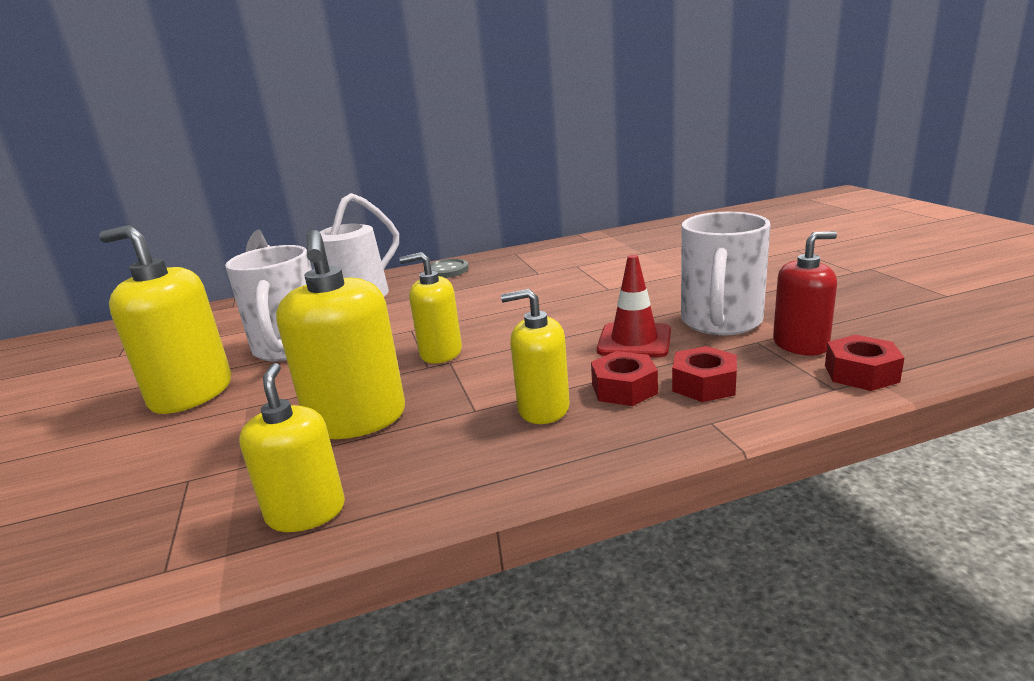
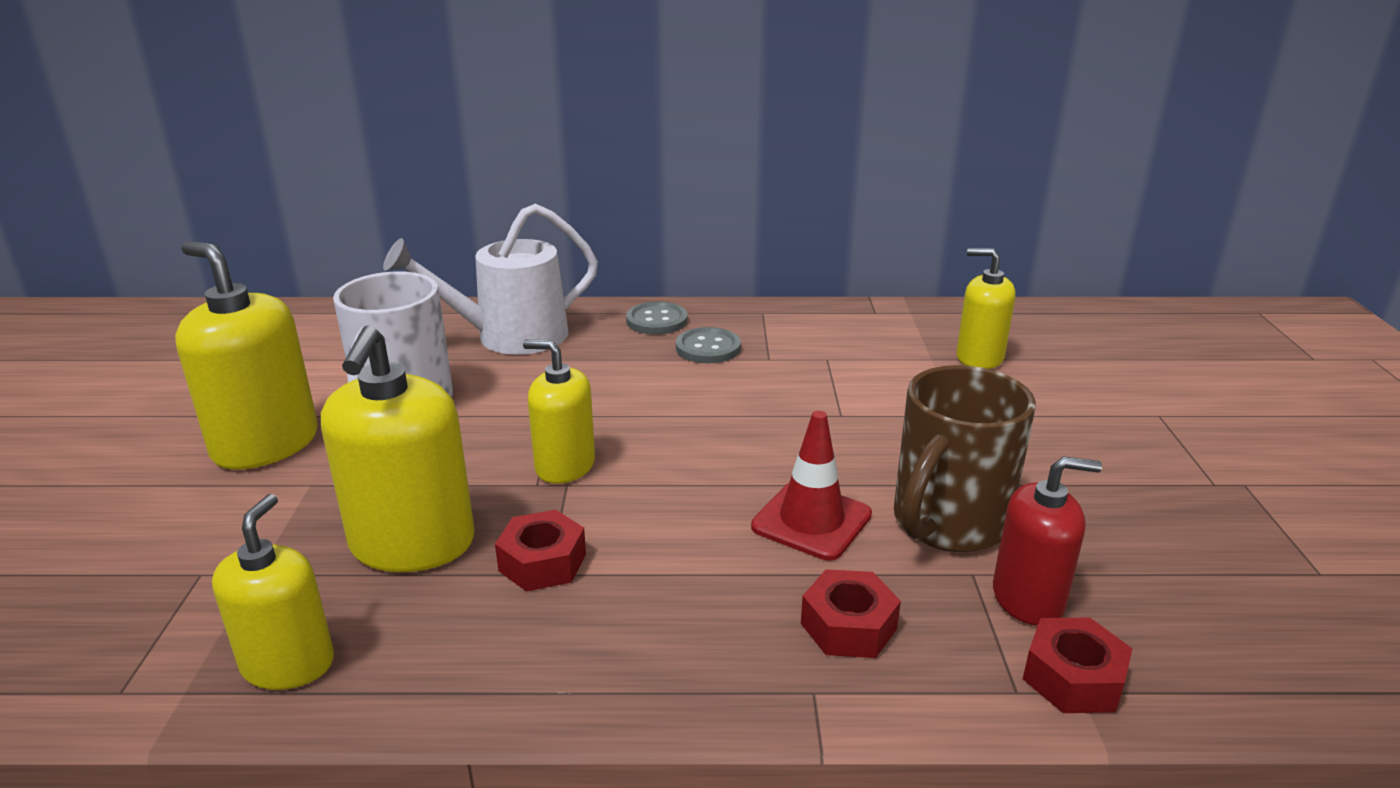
camera: 15 degrees right, 5 degrees up
yellow soap dispenser [501,289,570,424] -> yellow soap dispenser moved to [956,248,1016,369]
red nut [591,351,658,406] -> red nut moved to [495,510,586,592]
white mug [681,212,771,335] -> brown mug [894,365,1036,552]
none -> grey button [676,327,741,363]

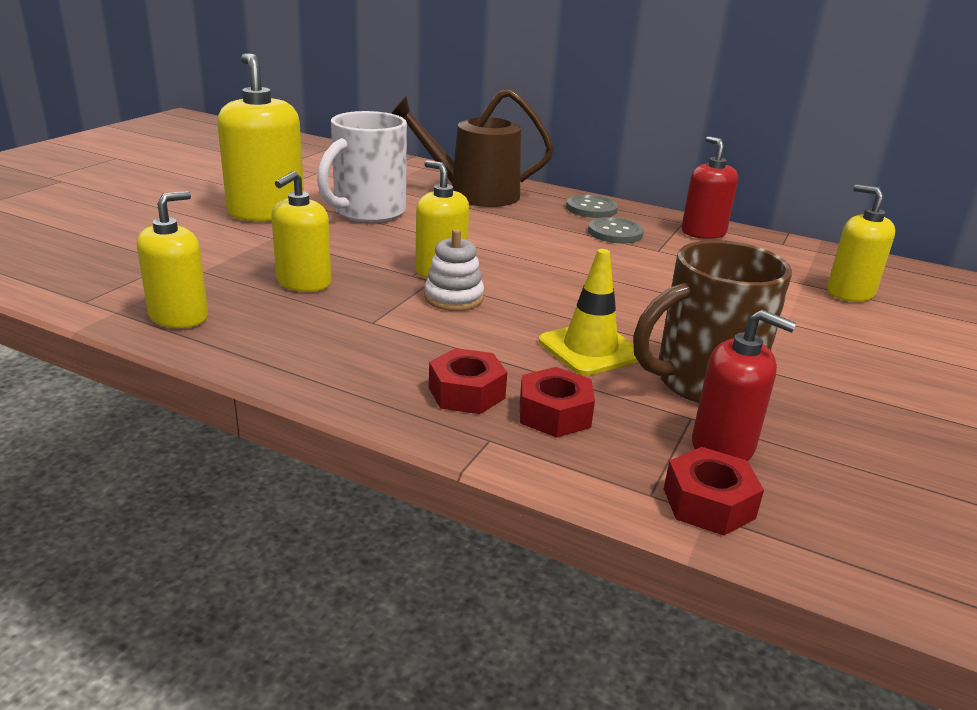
camera: 25 degrees right, 0 degrees up
yellow soap dispenser [321,325,475,572] -> yellow soap dispenser [271,171,331,292], size x0.64
white watering can [383,204,598,355] -> brown watering can [391,89,554,207]
red nut [495,510,586,592] -> red nut moved to [429,348,507,414]
red traffic cone [751,411,872,561] -> yellow traffic cone [539,249,638,376]
none -> white stacking toy [425,229,484,311]
none -> red soap dispenser [681,136,738,239]

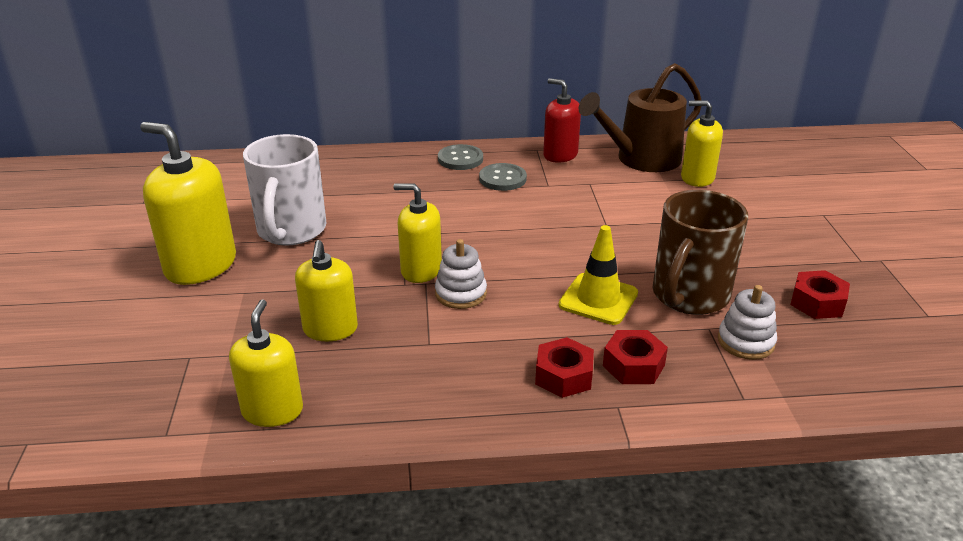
camera: 30 degrees left, 5 degrees up
brown watering can [391,89,554,207] -> brown watering can moved to [579,63,701,172]
red nut [664,447,764,536] -> red nut moved to [790,270,850,319]
red soap dispenser [692,310,796,461] -> white stacking toy [718,285,777,360]

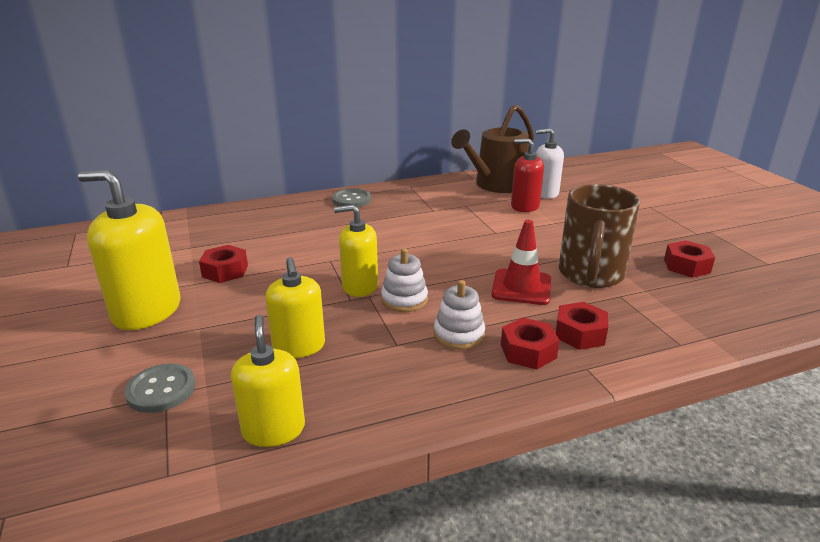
camera: 15 degrees left, 5 degrees down
white mug [243,134,327,246] -> red nut [199,245,248,283]
grey button [479,163,527,191] -> grey button moved to [124,364,195,413]
red soap dispenser [543,78,581,163] -> red soap dispenser moved to [511,139,544,212]
yellow traffic cone [559,225,638,325] -> red traffic cone [491,220,551,305]
yellow soap dispenser [681,100,723,187] -> white soap dispenser [536,128,564,199]
white stacking toy [718,285,777,360] -> white stacking toy moved to [434,280,485,350]

